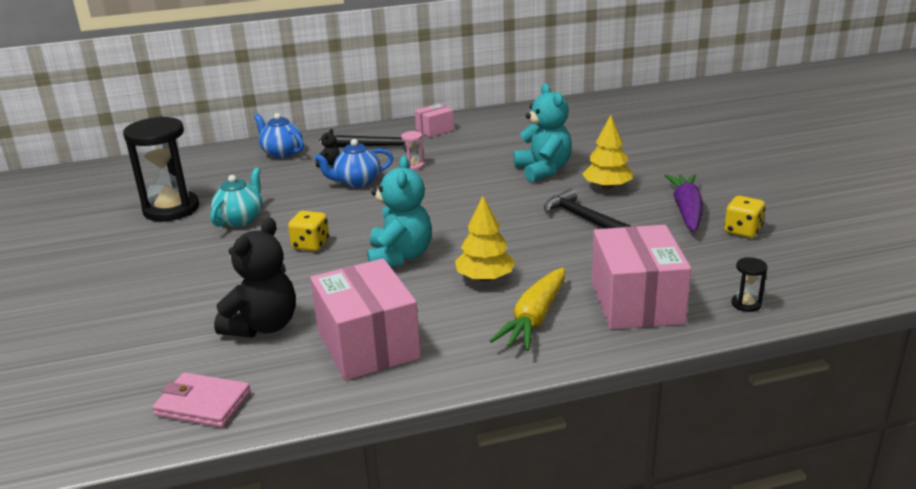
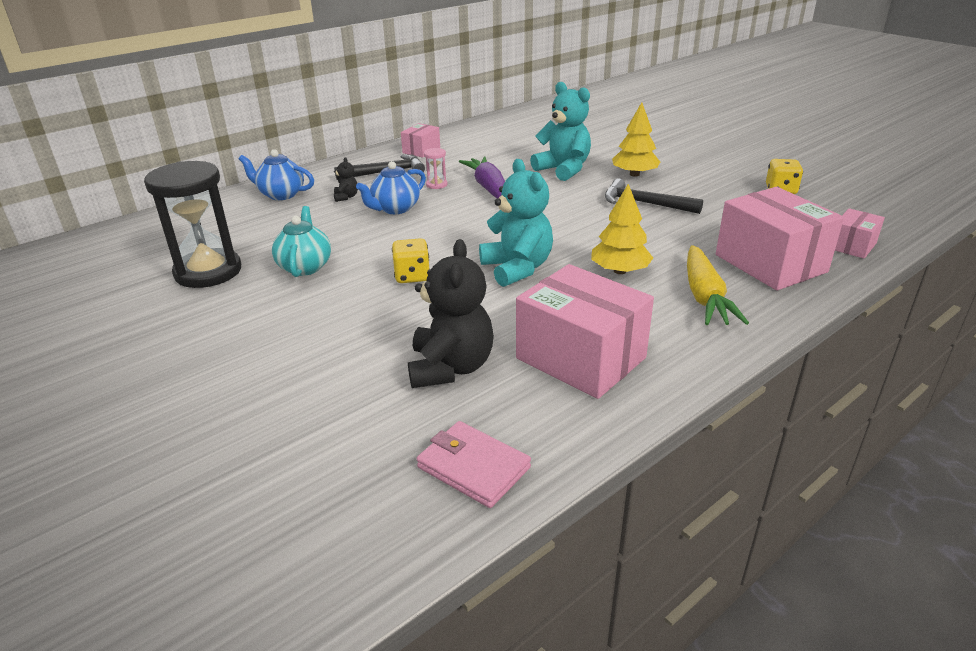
camera: 25 degrees left, 5 degrees up
pink wallet [152,372,251,428] -> pink wallet turned 45 degrees clockwise [417,421,531,508]
purple carrot [664,174,703,232] -> purple carrot moved to [459,157,505,198]
black hourglass [732,257,768,312] -> pink box [835,208,885,259]

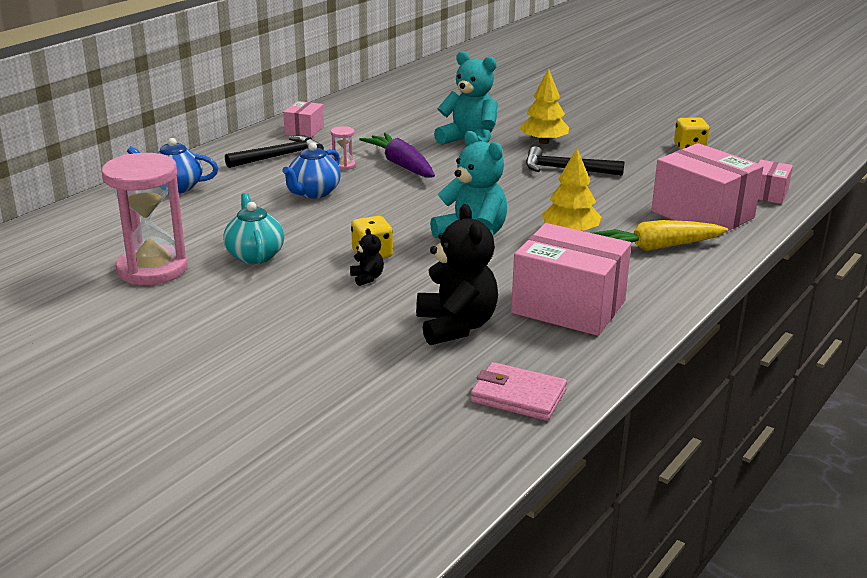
camera: 15 degrees left, 5 degrees down
black hourglass [144,161,241,288] -> pink hourglass [102,153,188,285]
black teddy bear [334,157,358,202] -> black teddy bear moved to [350,228,384,286]
yellow carrot [687,245,749,325] -> yellow carrot turned 90 degrees clockwise [593,220,728,251]

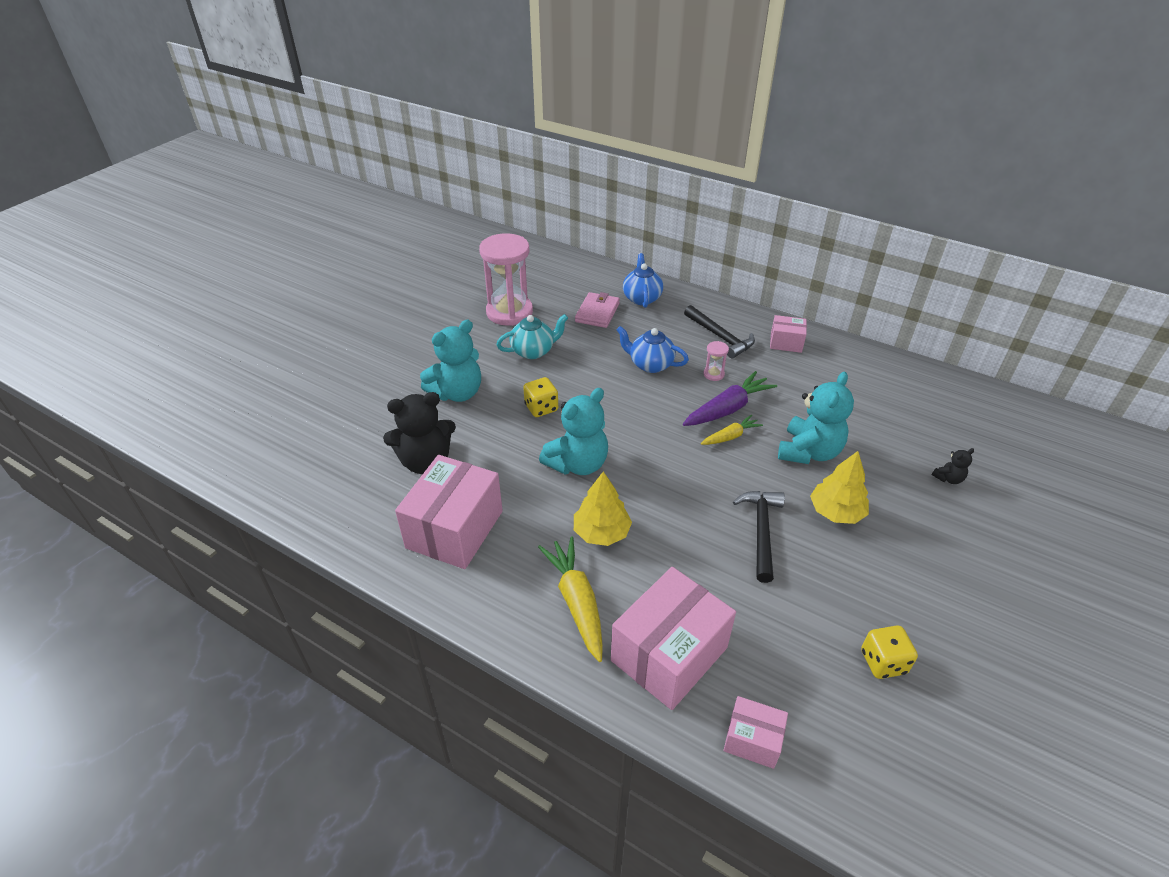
camera: 85 degrees right, 15 degrees up
black teddy bear [350,228,384,286] -> black teddy bear moved to [932,448,974,484]
pink wallet [471,362,567,421] -> pink wallet moved to [575,292,620,328]
none -> turquoise teddy bear [420,320,481,402]
none -> yellow carrot [701,415,763,445]

